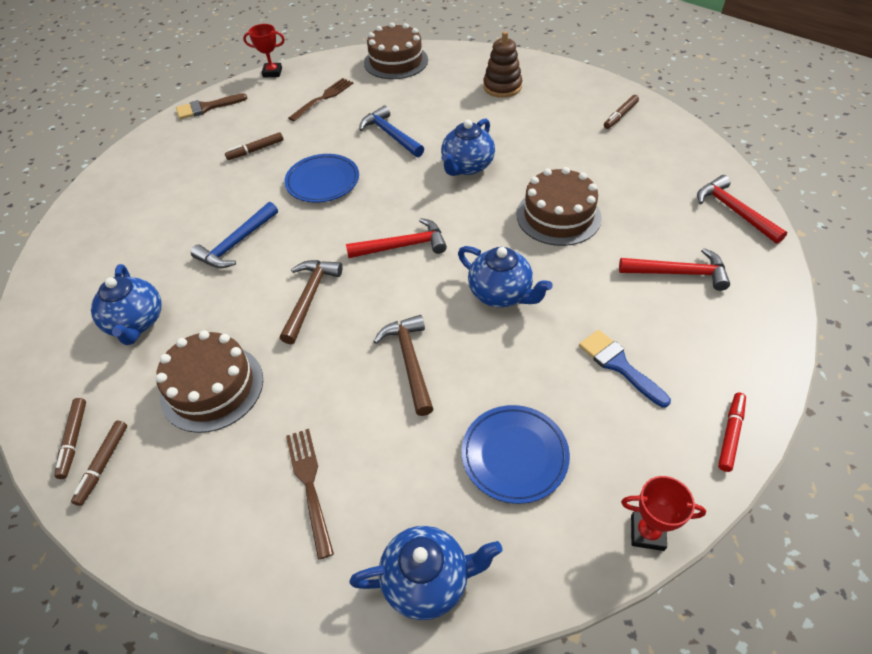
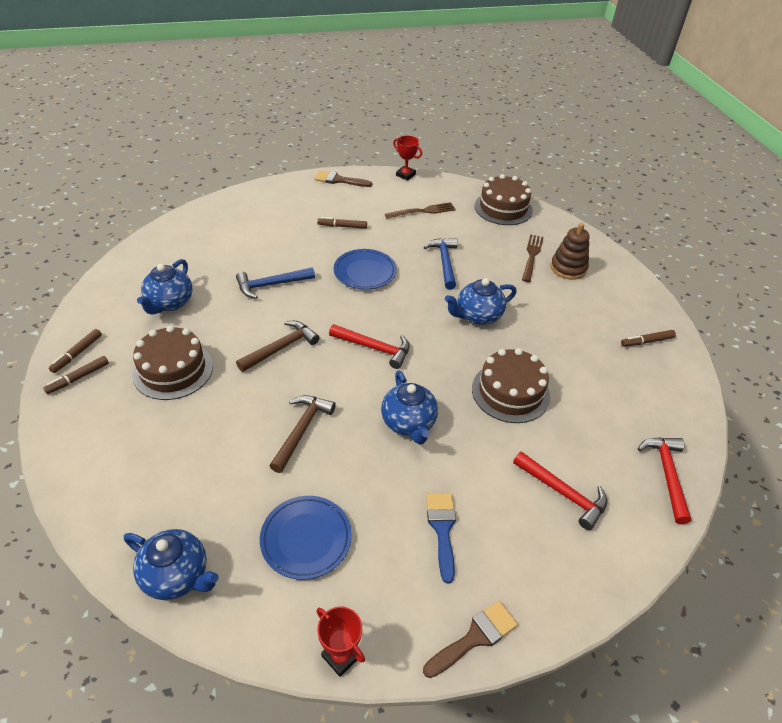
camera: 30 degrees right, 5 degrees down
brown fork [286,429,334,560] -> brown fork moved to [522,234,543,282]
red marker [718,393,746,472] -> brown brush [423,601,518,678]

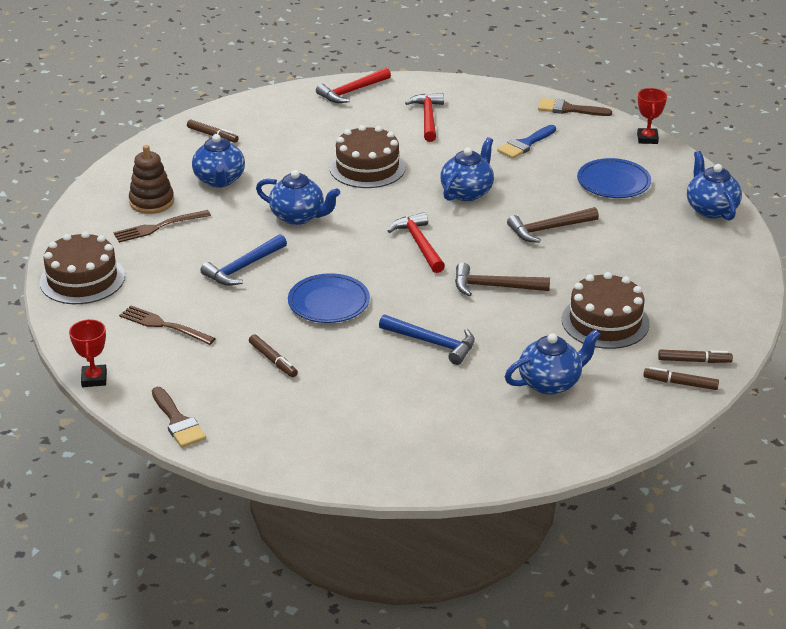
camera: 130 degrees left, 10 degrees down
brown marker [49,329,102,373] -> brown marker turned 150 degrees counterclockwise [643,367,719,390]
none -> blue teapot [192,133,245,188]

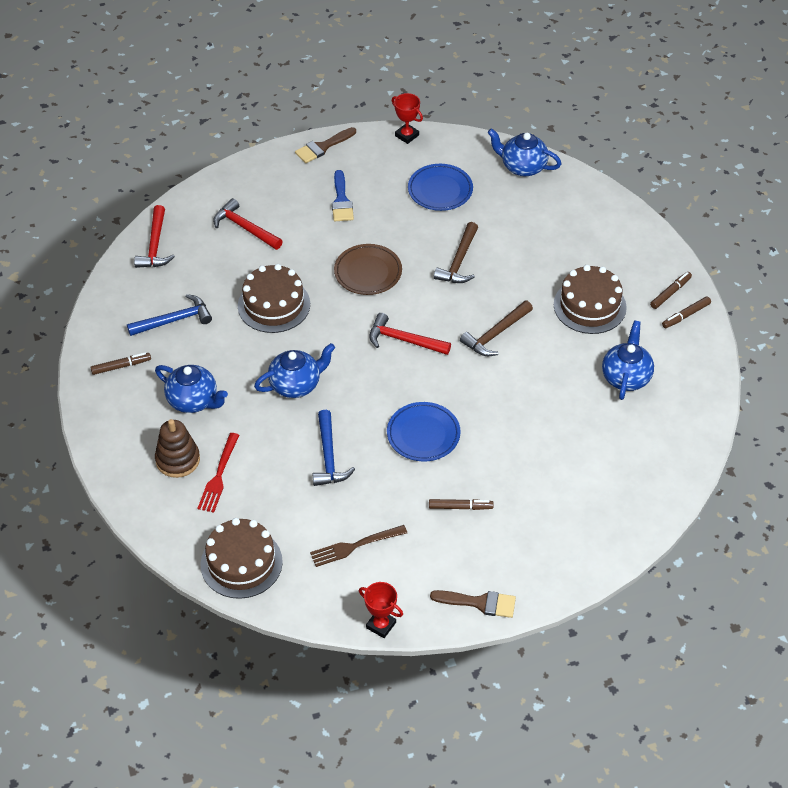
camera: 50 degrees left, 15 degrees up
brown fork [113,210,211,243] -> red fork [197,433,239,513]
blue hammer [379,314,475,365] -> blue hammer moved to [127,294,212,336]
blue teapot [440,137,494,201] -> brown plate [334,244,402,295]

